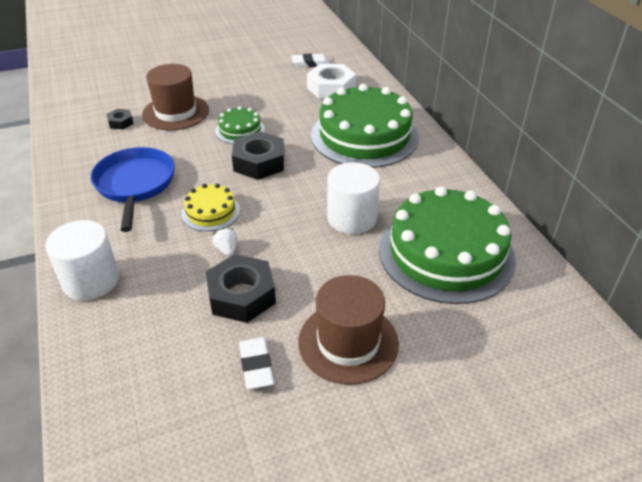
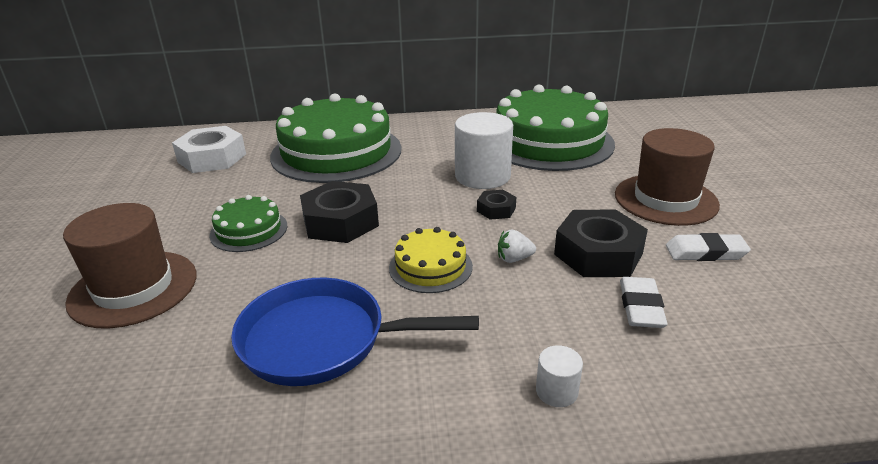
camera: 75 degrees left, 10 degrees down
white cylinder [45,220,119,301] -> white cylinder [536,345,583,407], size x0.46
black nut [106,109,134,129] -> black nut moved to [477,190,516,220]
white eraser [291,54,330,67] -> white eraser moved to [620,277,668,328]

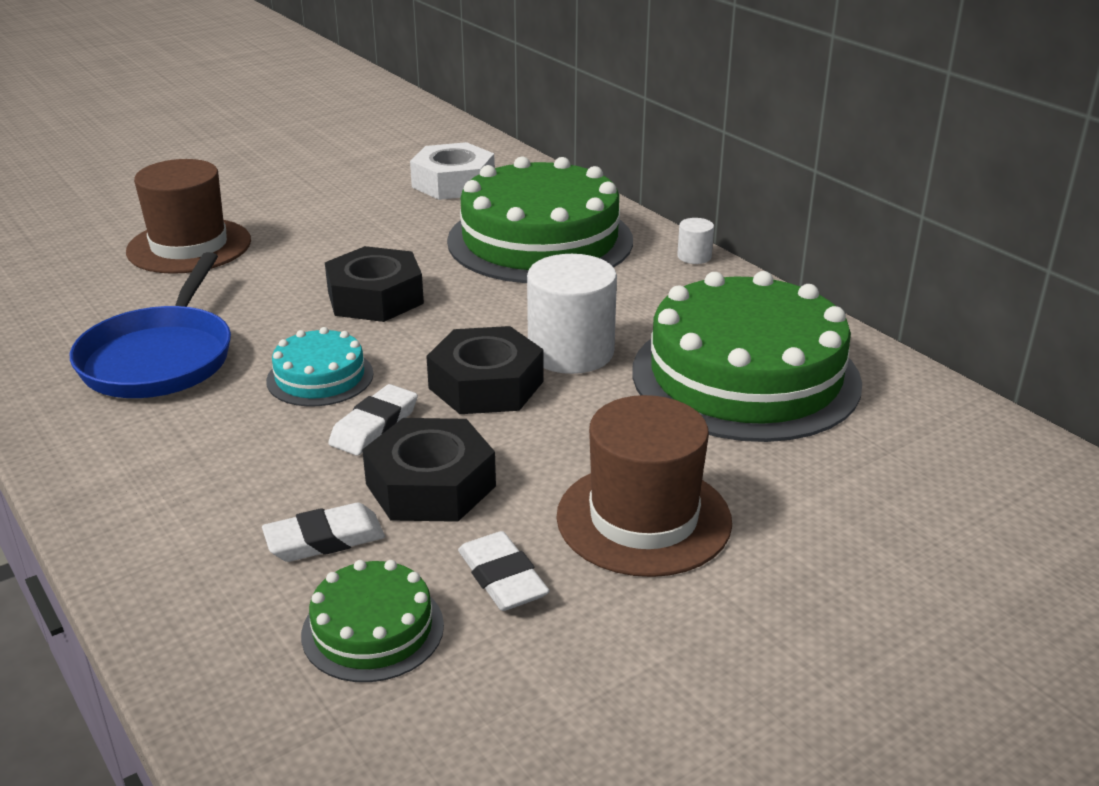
camera: 60 degrees right, 0 degrees up
green cake [209,195,287,252] -> green cake moved to [301,560,444,682]
blue pan [231,278,479,386] -> blue pan turned 150 degrees counterclockwise [70,252,231,398]
yellow cake [389,227,473,293] -> turquoise cake [266,327,373,406]
black nut [477,190,516,220] -> black nut [426,326,544,414], size x1.97
white strawberry [498,229,536,263] -> white eraser [328,384,418,456]
white cylinder [536,345,583,407] -> white cylinder moved to [677,218,714,264]

